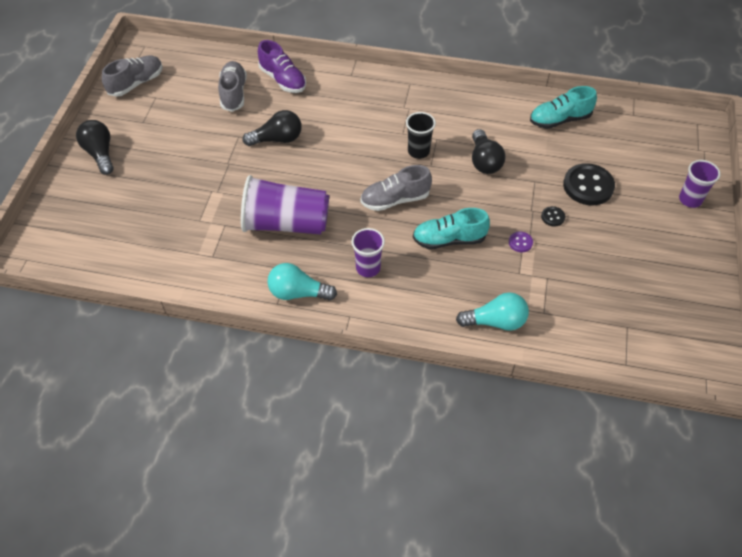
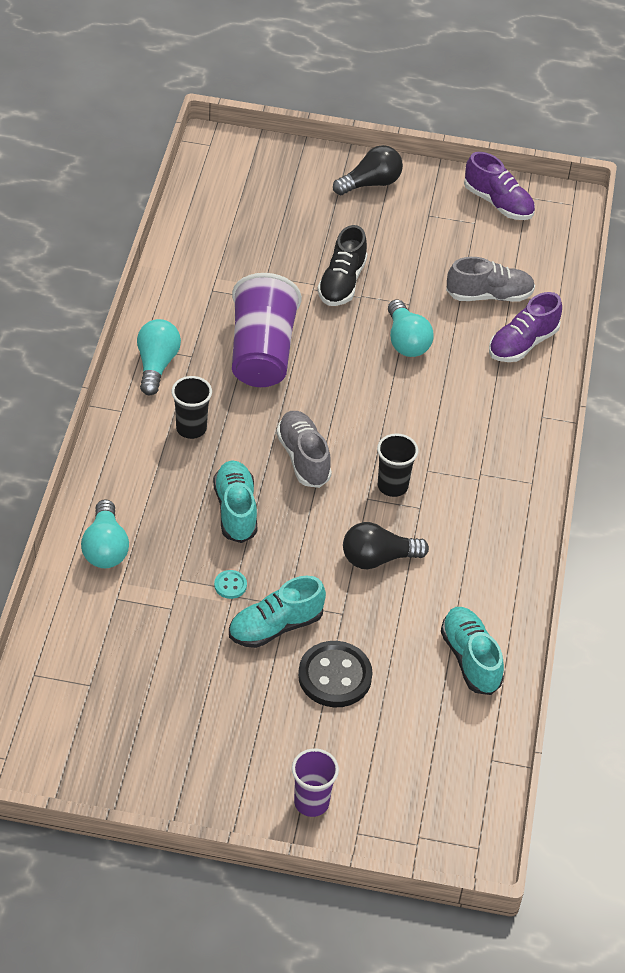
camera: 85 degrees right, 5 degrees down
grey shoe [102,55,163,97] -> purple shoe [464,152,535,220]
black light bulb [242,110,302,146] -> turquoise light bulb [388,299,434,357]
purple cup [351,228,385,277] -> black cup [172,376,212,439]
purple button [509,231,533,252] -> turquoise button [214,570,247,599]
black button [541,206,565,227] -> turquoise shoe [229,576,326,648]
none -> black shoe [317,225,368,306]

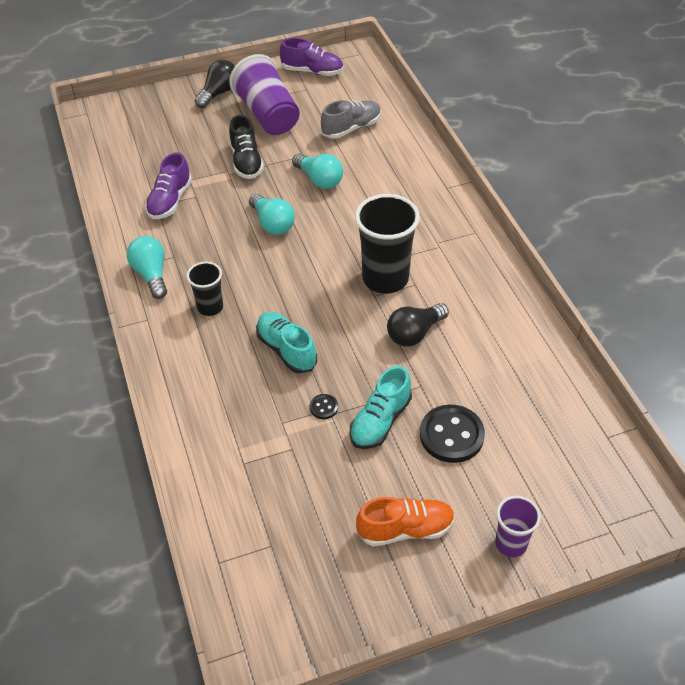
camera: 25 degrees left, 0 degrees up
turquoise light bulb [81,499,129,568] -> turquoise light bulb moved to [249,193,295,235]
turquoise button [214,570,247,599] -> black button [310,394,338,419]
purple cup [232,273,302,387] -> purple cup moved to [229,54,300,135]
grey shoe [276,411,332,488] -> none
black cup [377,433,418,497] -> black cup [355,194,420,294], size x1.82
turquoise shoe [441,607,504,695] -> none
purple shoe [489,292,562,362] -> purple shoe moved to [145,152,192,219]
none -> orange shoe [356,497,455,546]

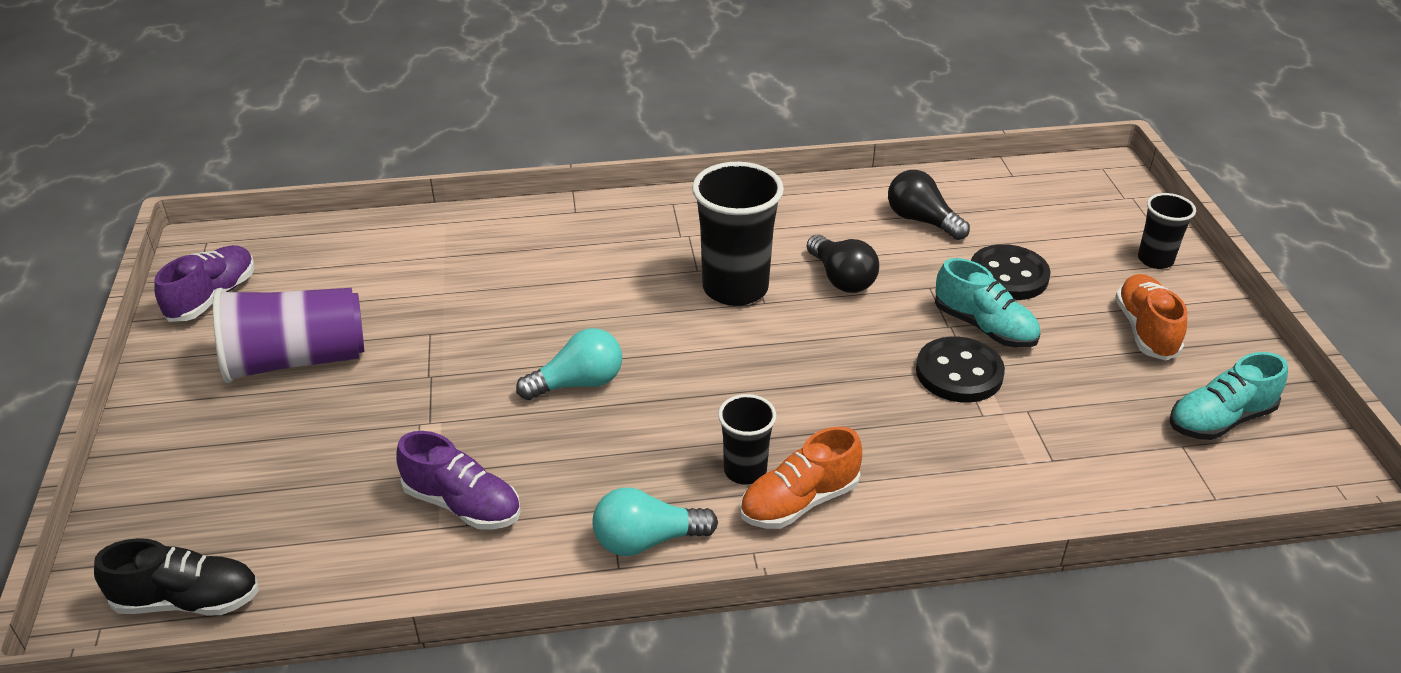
camera: 80 degrees left, 10 degrees down
black light bulb [195,60,235,108] -> black light bulb moved to [888,170,970,240]
black shoe [229,115,264,179] -> black shoe moved to [94,538,259,615]
turquoise shoe [256,312,317,373] -> turquoise shoe moved to [1170,352,1288,440]
turquoise light bulb [292,154,343,189] -> none
black button [310,394,338,419] -> black button [916,336,1005,403], size x2.19
grey shoe [321,100,381,139] -> none
purple cup [495,496,541,557] -> black cup [1138,193,1196,269]
none -> orange shoe [740,427,862,529]

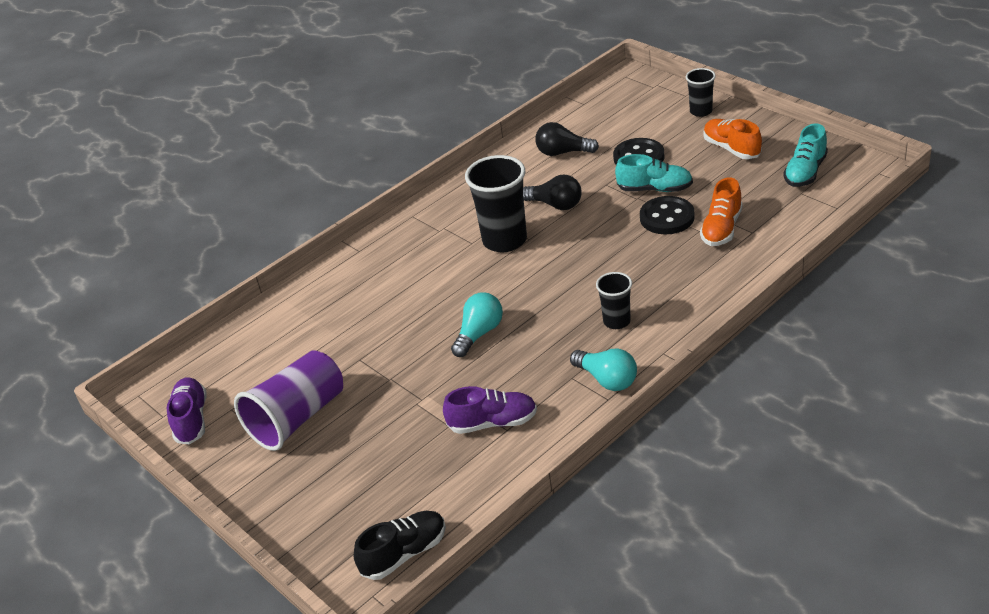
camera: 30 degrees left, 0 degrees up
turquoise light bulb [593,488,718,556] -> turquoise light bulb turned 90 degrees counterclockwise [570,349,637,391]
orange shoe [740,427,862,529] -> orange shoe moved to [700,177,743,246]

